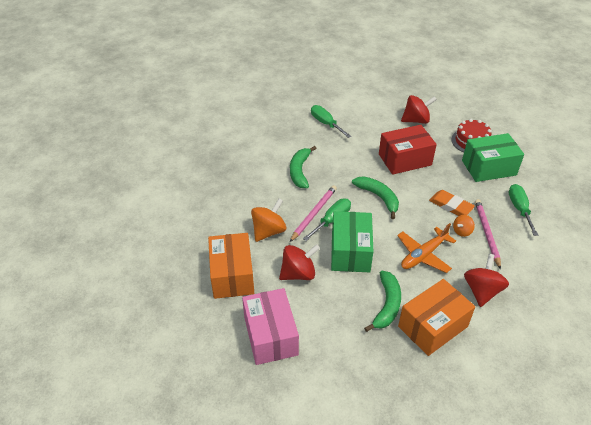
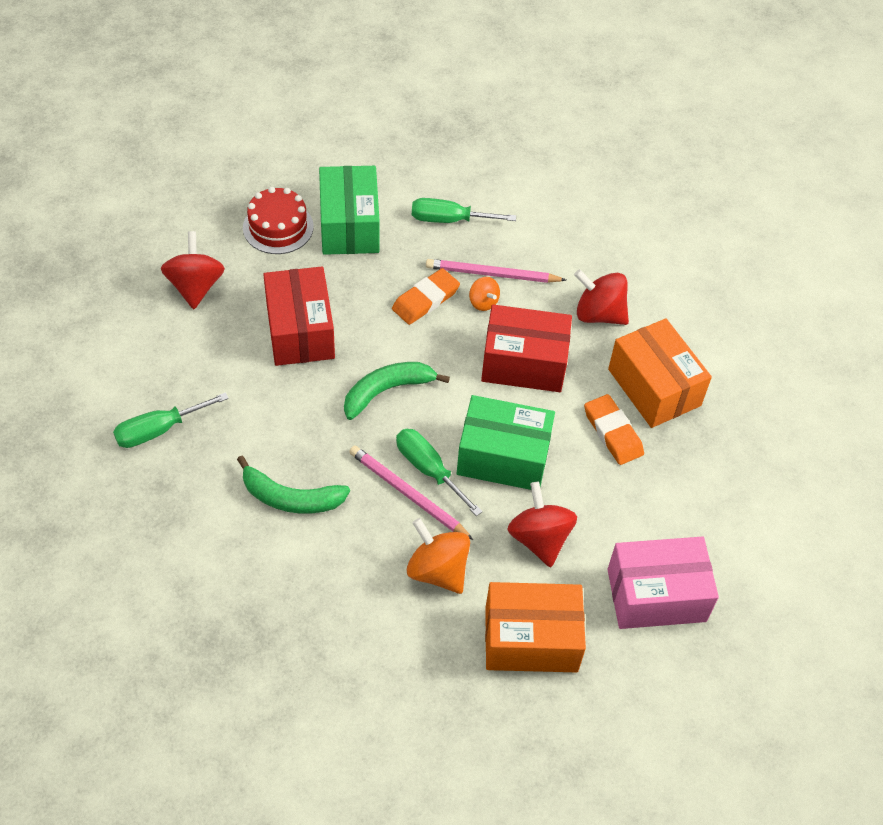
camera: 85 degrees left, 10 degrees up
green banana [364,271,401,332] -> orange eraser [584,394,644,465]
orange plane [397,223,456,273] -> red box [481,304,572,392]

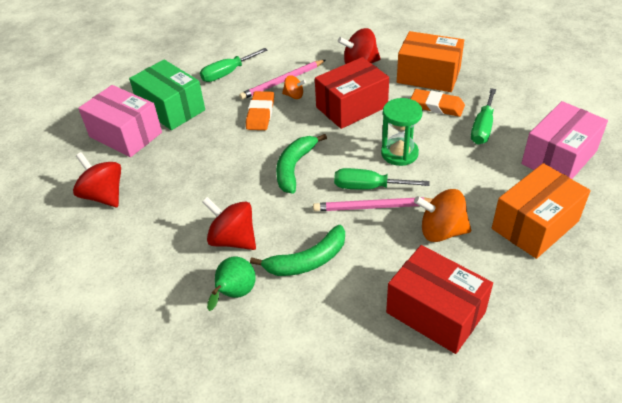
camera: 35 degrees left, 10 degrees down
green screwdriver [113,392,229,448] -> green screwdriver moved to [471,88,496,144]
red cake [243,187,314,254] -> pink box [78,85,162,157]
red box [263,266,335,366] -> red box moved to [386,245,493,354]
green box [457,395,555,490] -> green hourglass [381,98,423,166]
red spinning top [507,482,577,567] -> red spinning top moved to [202,197,256,250]
none -> green pear [207,257,256,311]

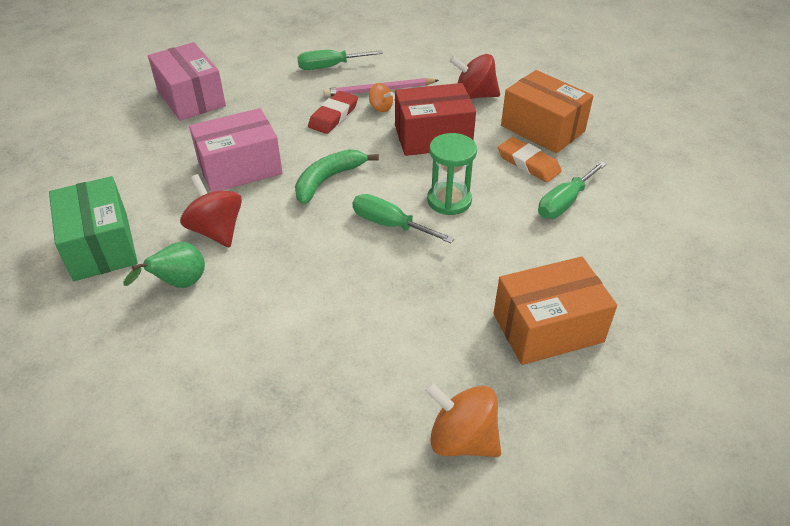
camera: 20 degrees right, 0 degrees up
red spinning top [73,152,121,207] -> none
green box [129,60,205,130] -> green box moved to [49,176,138,281]
orange eraser [246,91,274,130] -> red eraser [308,91,358,134]
green banana [250,225,345,276] -> none
pink pencil [313,197,433,211] -> none
red box [386,245,493,354] -> none
orange spinning top [414,189,471,242] -> orange spinning top moved to [425,382,501,457]
pink box [521,101,608,179] -> pink box moved to [189,108,282,192]

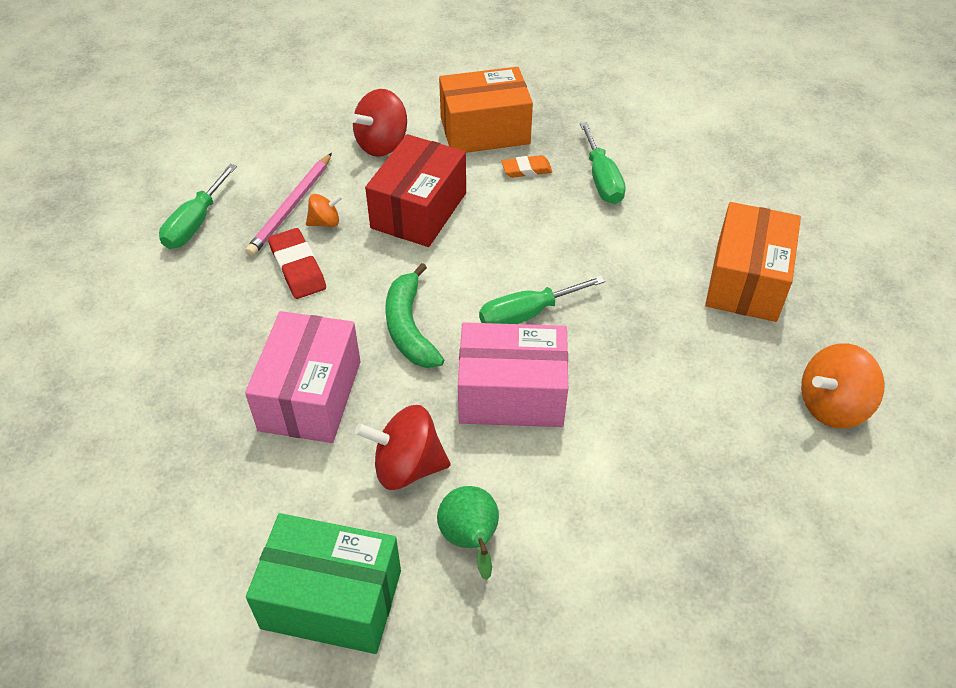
camera: 55 degrees left, 5 degrees up
pink box [148,42,226,121] -> pink box moved to [458,322,568,427]
green hourglass [427,133,477,215] -> none
orange eraser [498,137,562,182] -> orange eraser [502,155,552,178], size x0.66

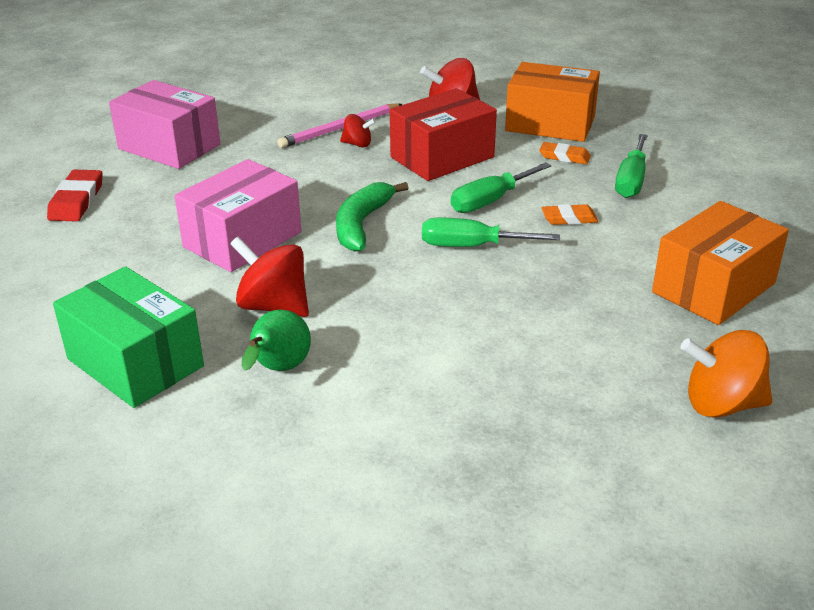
camera: 30 degrees right, 15 degrees down
green screwdriver [159,164,237,249] -> green screwdriver moved to [451,162,551,213]
red eraser [268,228,326,299] -> red eraser moved to [47,170,103,221]
orange spinning top [306,194,343,227] -> red spinning top [340,114,376,148]
pink box [458,322,568,427] -> pink box moved to [109,80,221,169]
none -> orange eraser [541,204,598,225]

